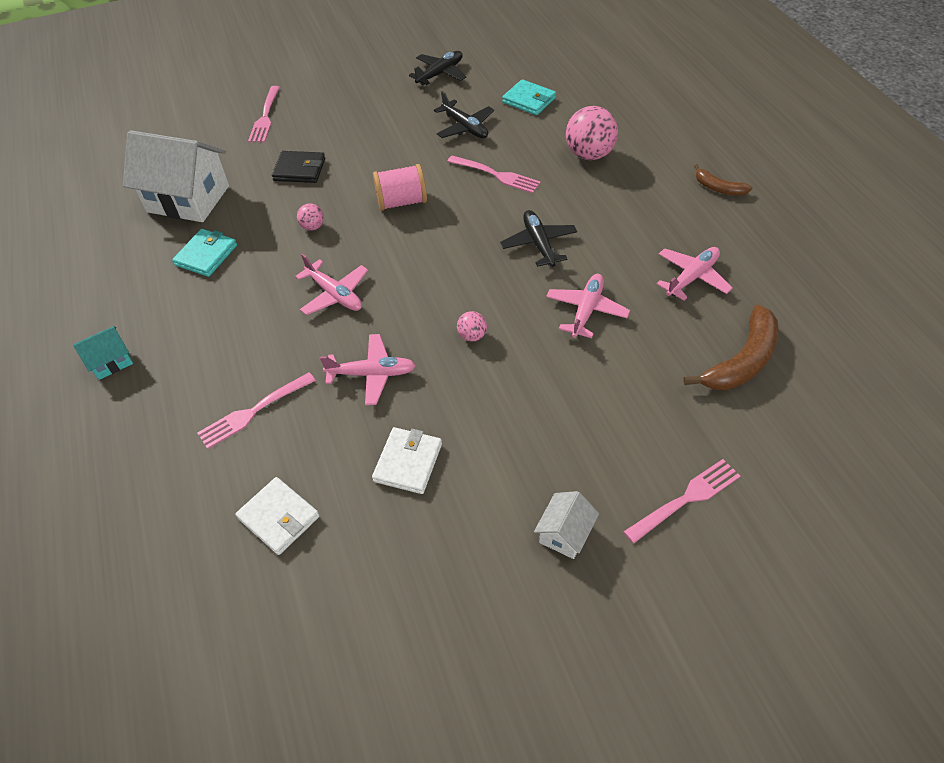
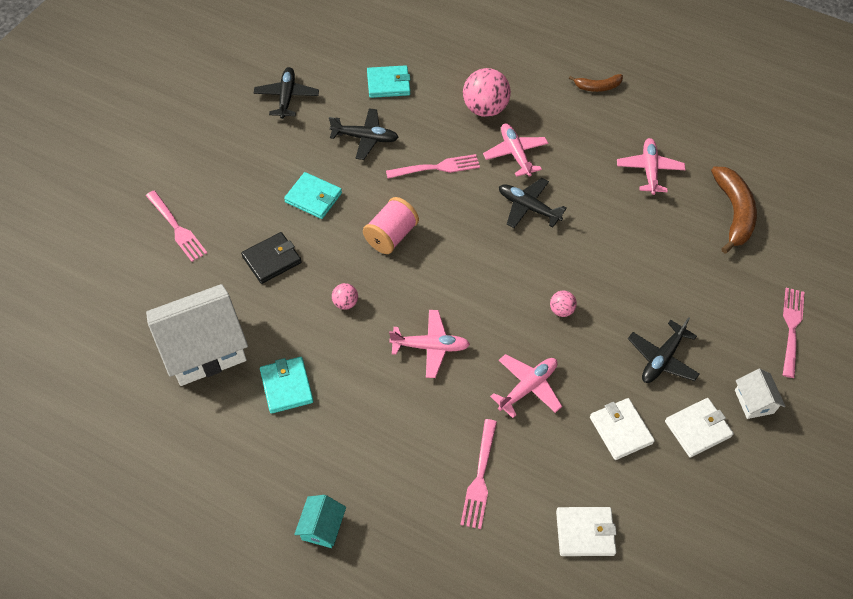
camera: 45 degrees left, 5 degrees up
pink plane [546,274,630,338] -> pink plane moved to [483,123,548,177]
none -> turquoise wallet [284,172,342,219]
none -> black plane [628,317,700,383]
none -> white wallet [665,398,734,458]

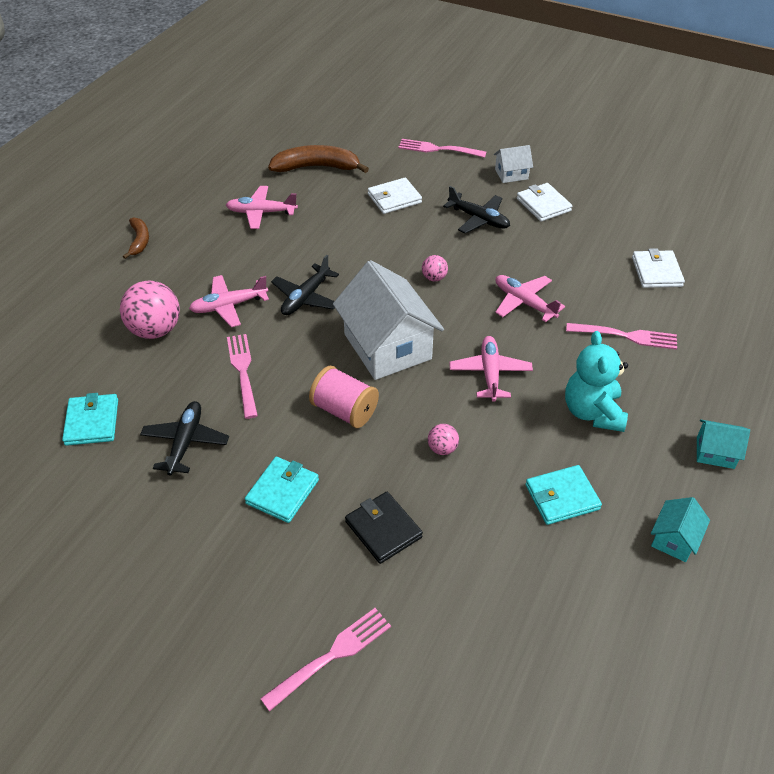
camera: 90 degrees left, 10 degrees down
white house [146,284,248,386] -> white house moved to [333,260,444,380]
black plane [254,67,319,119] -> none
white wallet [590,398,655,460] -> white wallet moved to [368,178,422,214]
none -> turquoise teddy bear [565,331,628,432]
none -> turquoise house [651,497,710,562]

